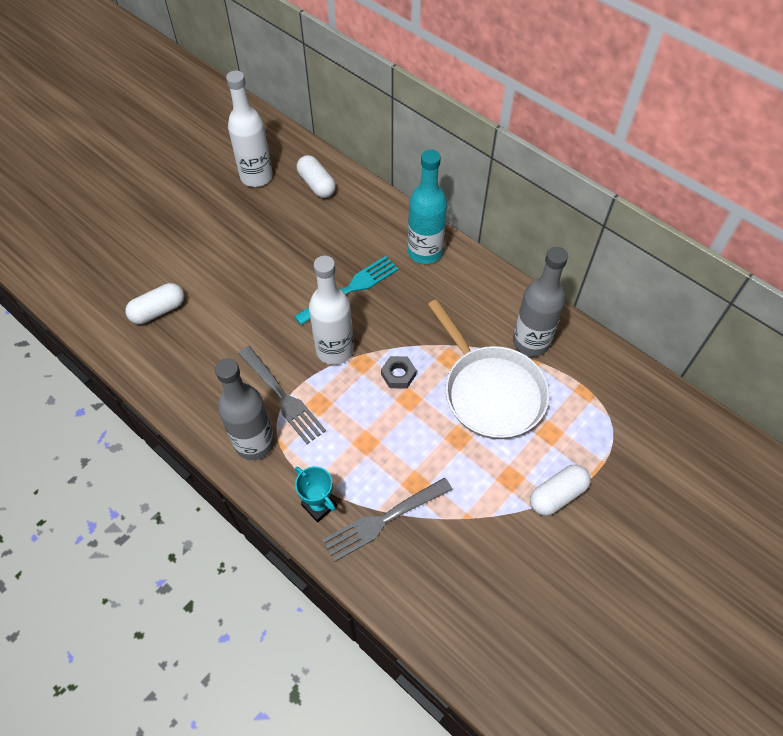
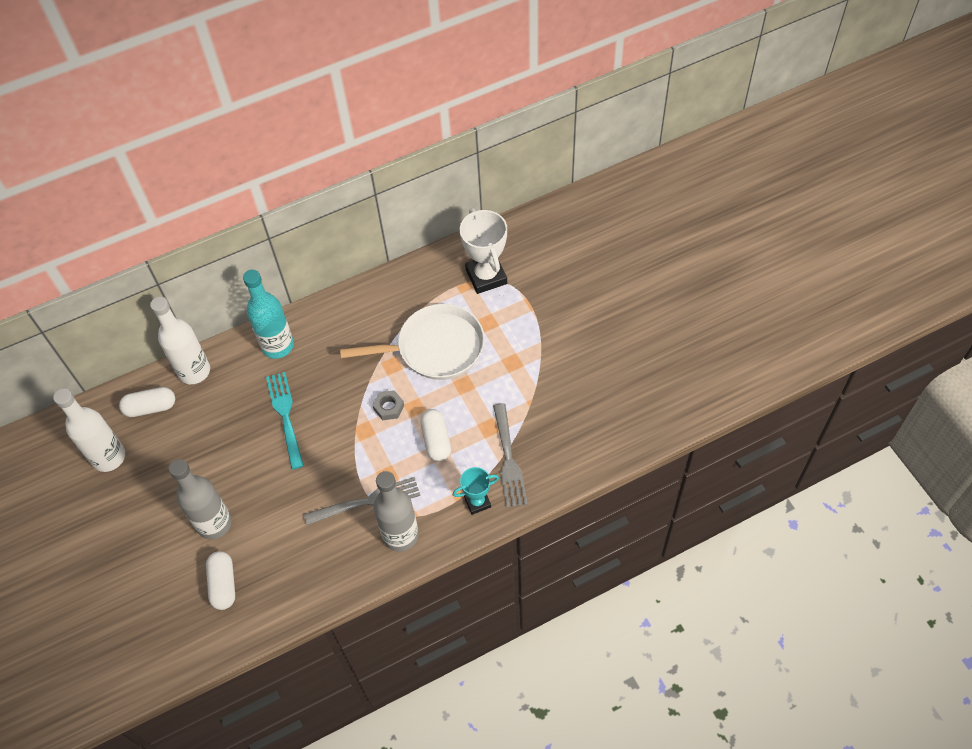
camera: 65 degrees left, 0 degrees up
white bottle [309,256,354,365] -> white bottle moved to [150,297,210,384]
grey bottle [513,247,568,357] -> grey bottle moved to [169,459,232,539]
white capsule [530,465,591,516] -> white capsule moved to [420,409,451,462]
none -> white trophy [460,208,507,294]

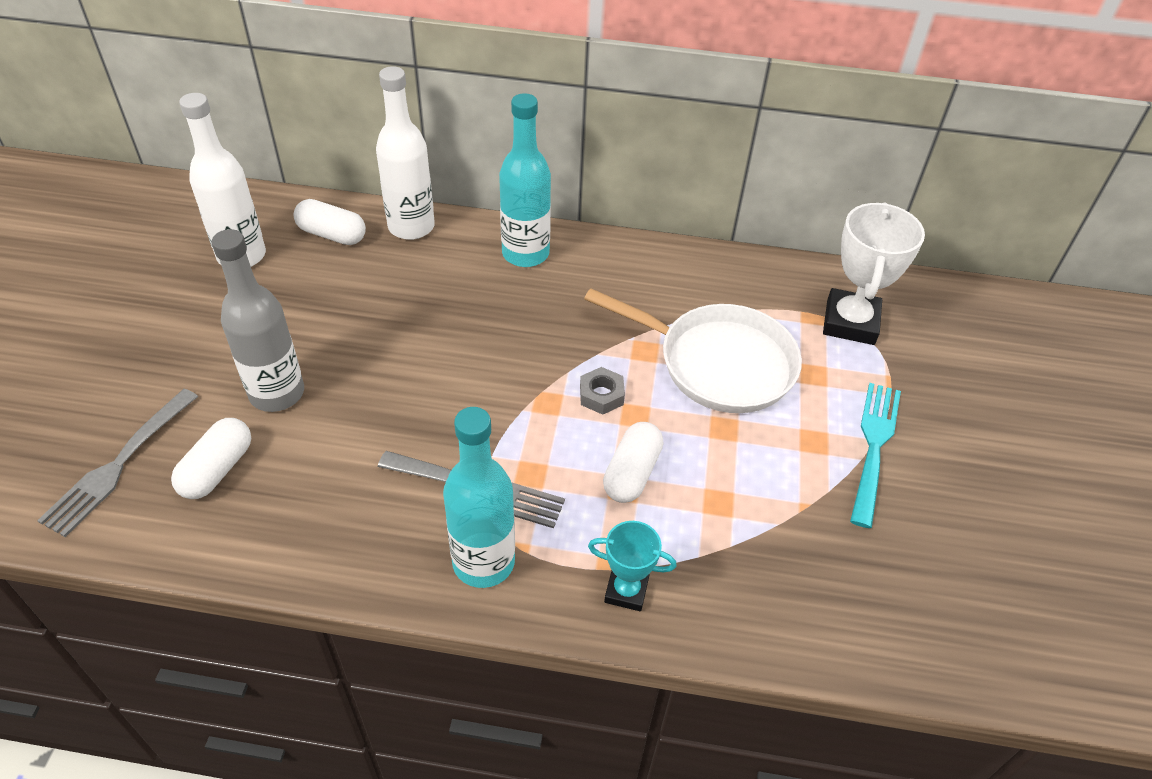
camera: 30 degrees right, 10 degrees down
turquoise fork [266,372,304,469] -> turquoise fork moved to [850,383,901,528]
grey bottle [373,471,419,552] -> turquoise bottle [443,407,515,588]
grey fork [493,403,528,508] -> grey fork moved to [37,389,198,537]

